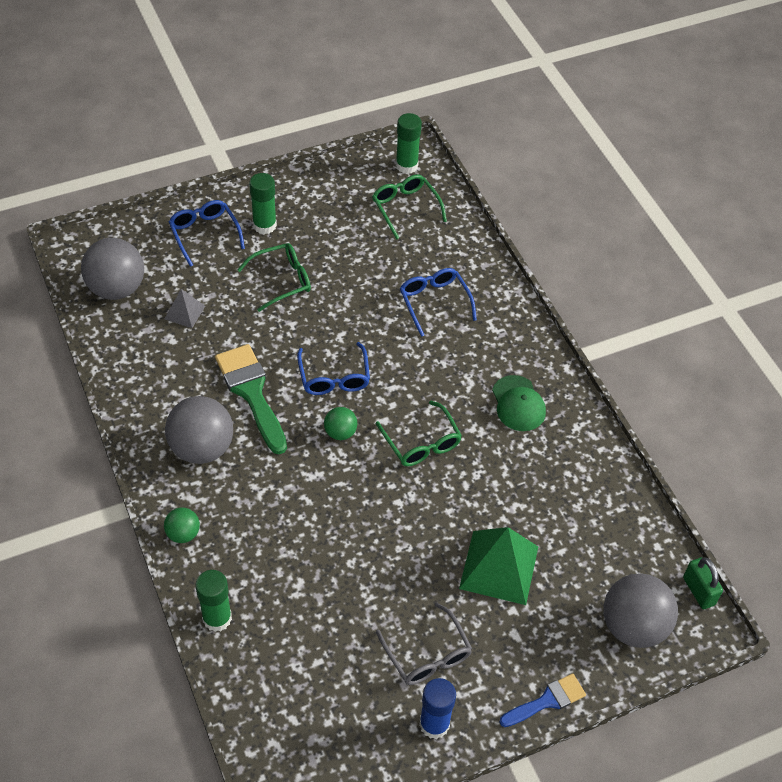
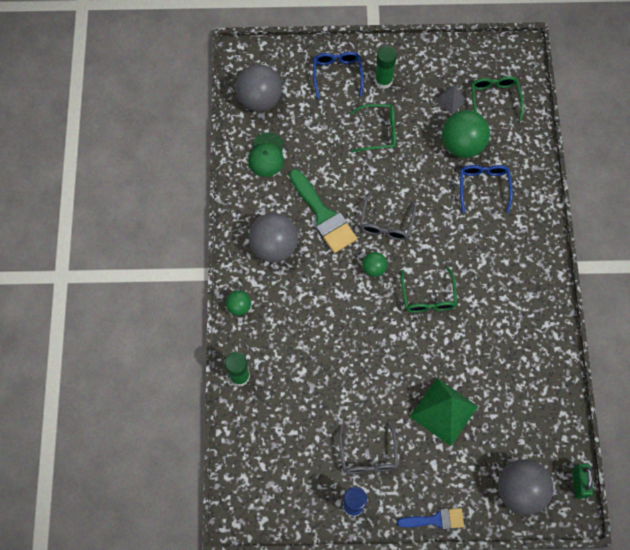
camera: 25 degrees right, 15 degrees up
grey pyramid [165,289,205,328] -> grey pyramid moved to [435,86,466,114]
green brush [215,344,287,454] -> green brush turned 150 degrees clockwise [289,169,357,253]
blue glasses [297,342,370,395] -> grey glasses [360,192,416,240]
green glue stick [396,113,422,174] -> none
green cap [492,375,546,431] -> green cap moved to [248,133,284,177]
none -> green ball [442,110,490,158]

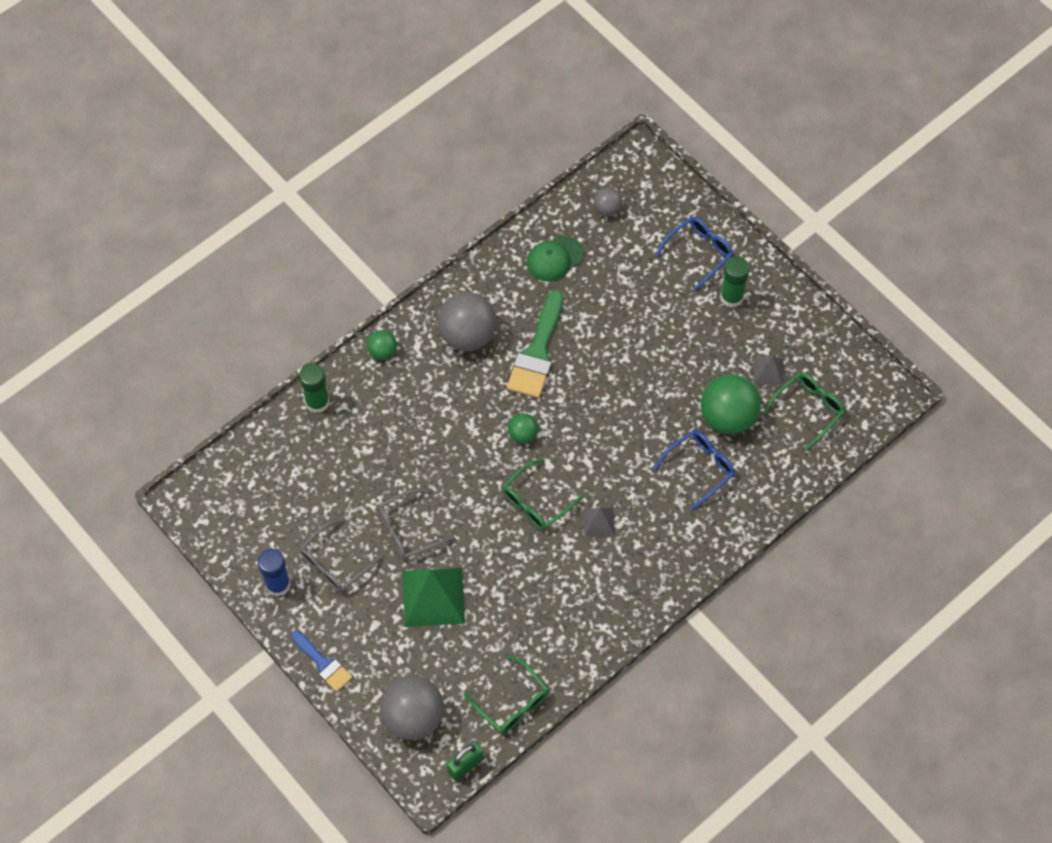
camera: 50 degrees right, 5 degrees down
grey ball [236,64,282,112] -> grey ball [593,187,622,216], size x0.51
green glasses [350,104,396,152] -> green glasses moved to [464,655,549,734]
grey glasses [360,192,416,240] -> grey glasses moved to [378,489,455,559]
none -> grey pyramid [583,508,615,537]

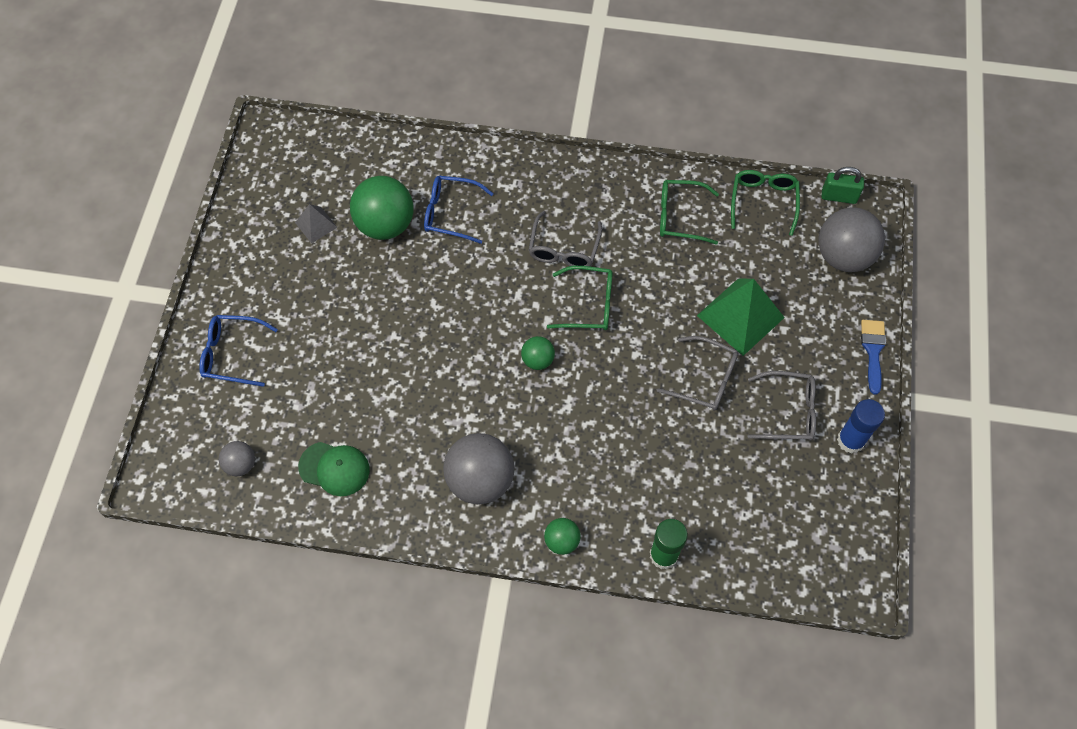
camera: 130 degrees left, 0 degrees up
green brush [507,290,563,398] -> none
grey pyramid [583,508,615,537] -> grey glasses [529,211,602,267]
green glue stick [720,257,750,308] -> none
green glasses [763,373,845,451] -> green glasses moved to [660,180,719,245]

